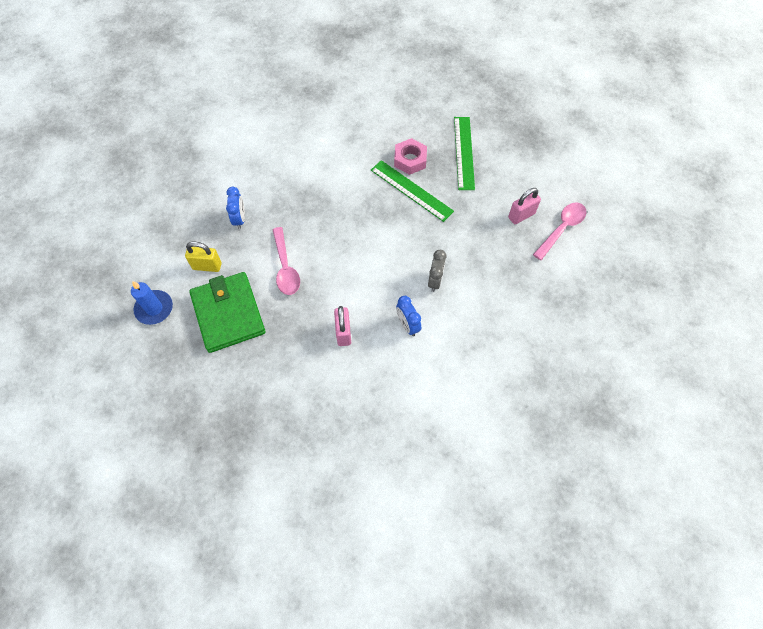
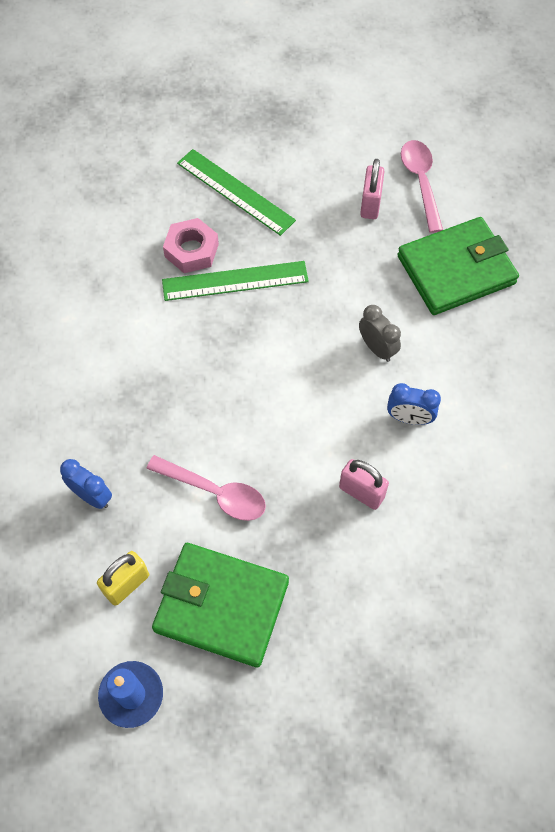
camera: 50 degrees left, 0 degrees up
none -> green wallet [397,217,519,315]

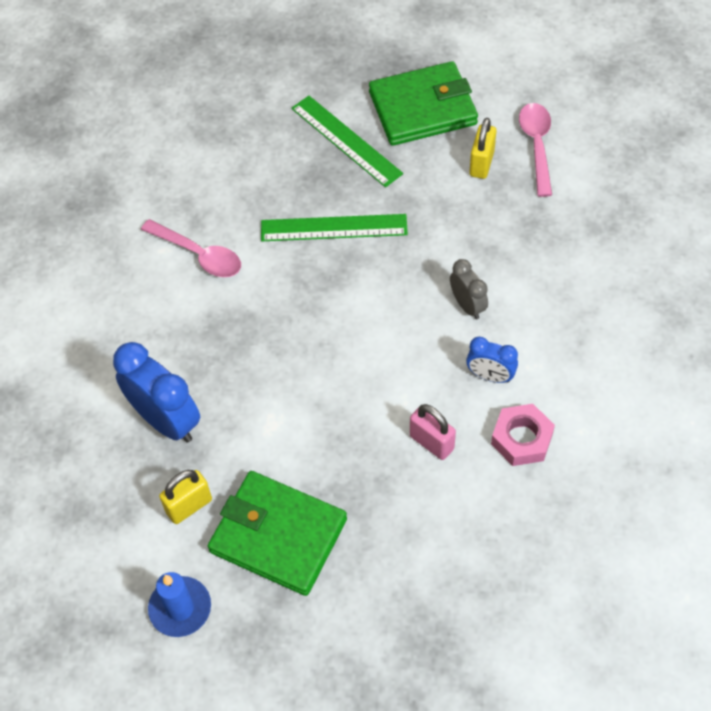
camera: 10 degrees right, 5 degrees down
blue clock [60,459,112,509] -> blue clock [113,342,200,443], size x1.79
pink spoon [146,455,266,521] -> pink spoon moved to [141,219,241,277]
pink nut [163,218,219,273] -> pink nut moved to [491,404,555,466]
pink padlock [360,159,385,219] -> yellow padlock [469,118,496,179]
green wallet [397,217,519,315] -> green wallet moved to [369,61,478,146]

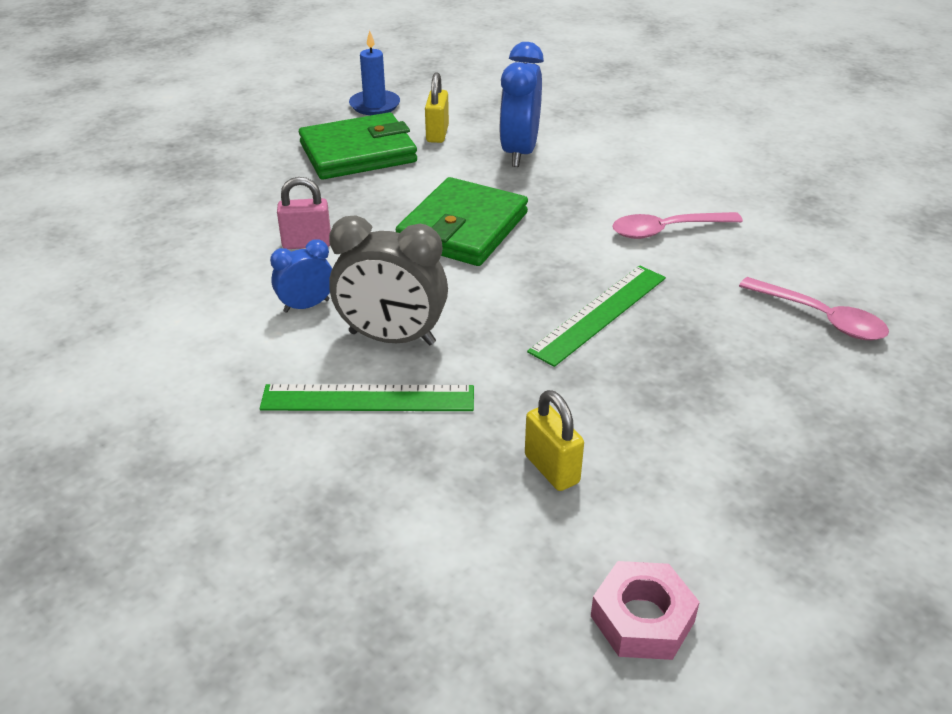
camera: 130 degrees right, 20 degrees down
blue clock [113,342,200,443] -> blue clock turned 105 degrees clockwise [499,42,544,167]
green ruler [291,96,403,187] -> green ruler moved to [259,384,474,411]
green wallet [369,61,478,146] -> green wallet moved to [396,177,528,266]
grey clock [450,259,488,319] -> grey clock [329,216,448,345], size x1.79
pink nut [491,404,555,466] -> pink nut moved to [591,561,700,660]
pink spoon [519,103,552,197] -> pink spoon moved to [739,277,889,340]

